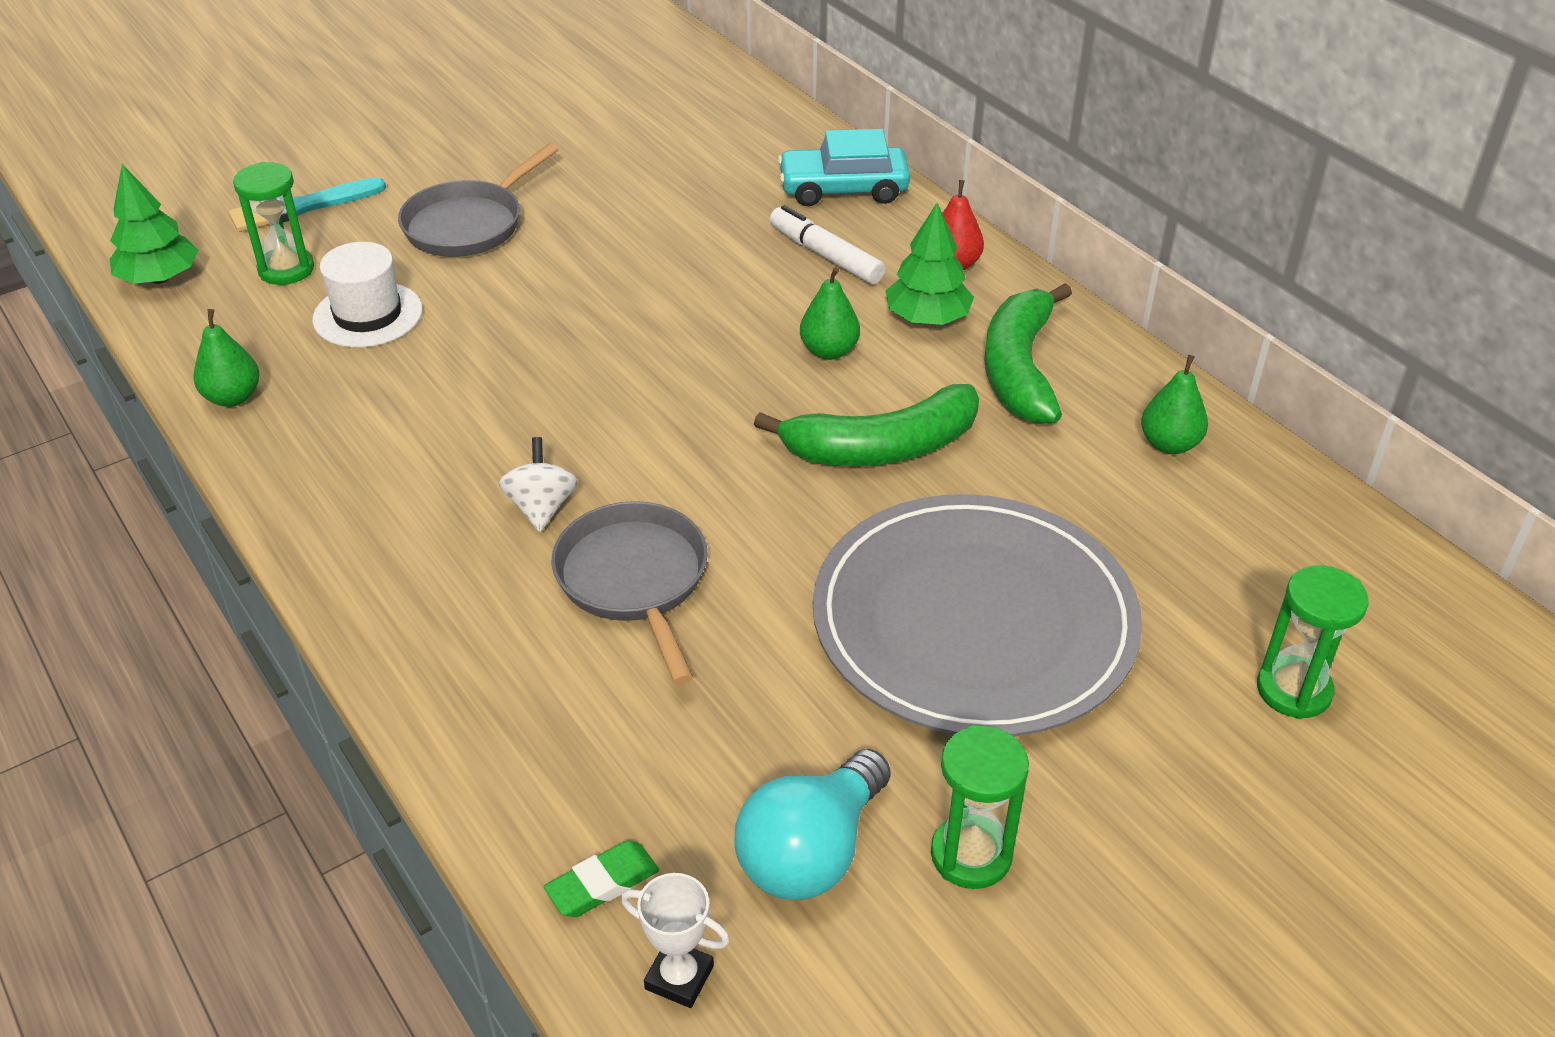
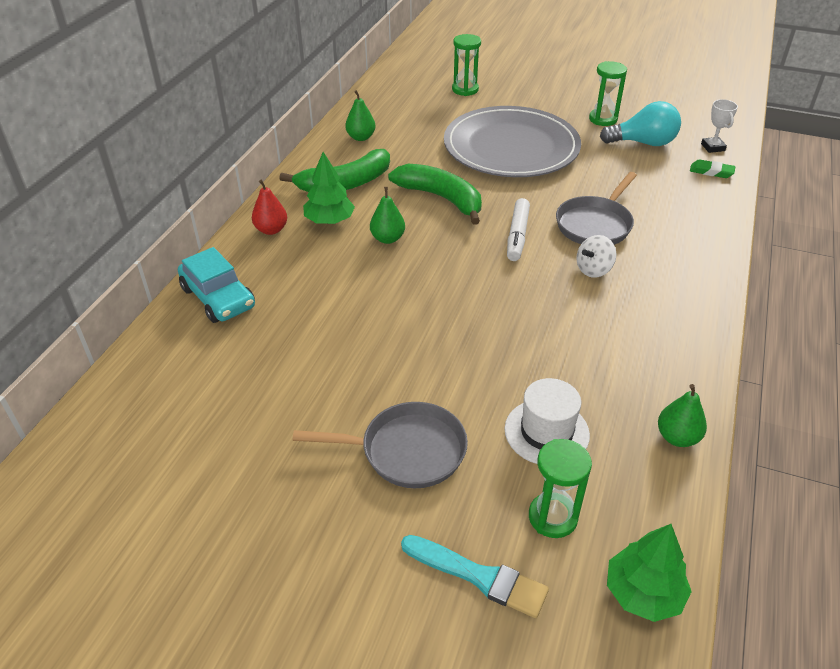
camera: 125 degrees left, 0 degrees up
white marker [770,205,885,284] -> white marker moved to [507,198,530,261]

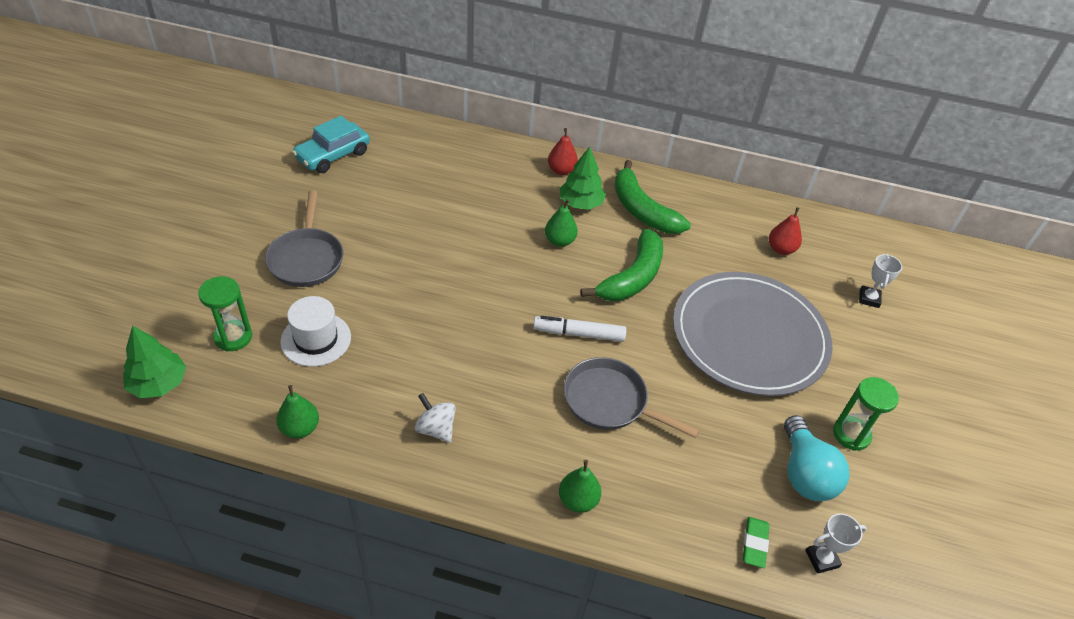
camera: 80 degrees right, 5 degrees up
turquoise car [178,247,255,323] -> turquoise car moved to [292,116,370,173]
green pear [345,90,375,141] -> green pear moved to [559,460,601,513]
turquoise brush [401,535,549,618] -> none
green hourglass [452,34,481,96] -> white trophy [859,254,902,308]
white spinning top [577,235,616,278] -> white spinning top moved to [415,393,456,443]
none -> red pear [769,207,802,255]

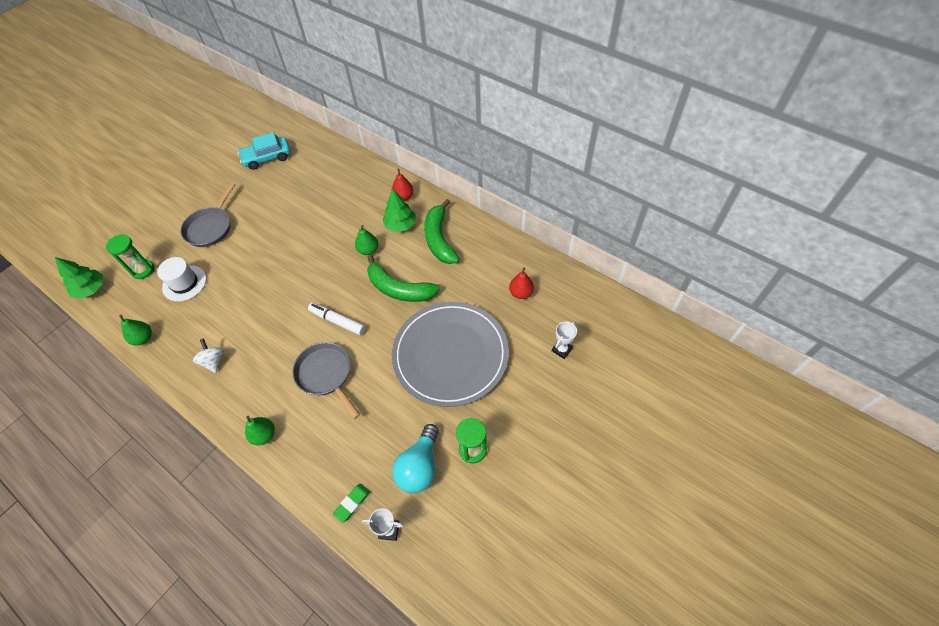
camera: 30 degrees right, 10 degrees up
green banana [580,228,663,301] -> green banana turned 60 degrees clockwise [367,255,440,302]

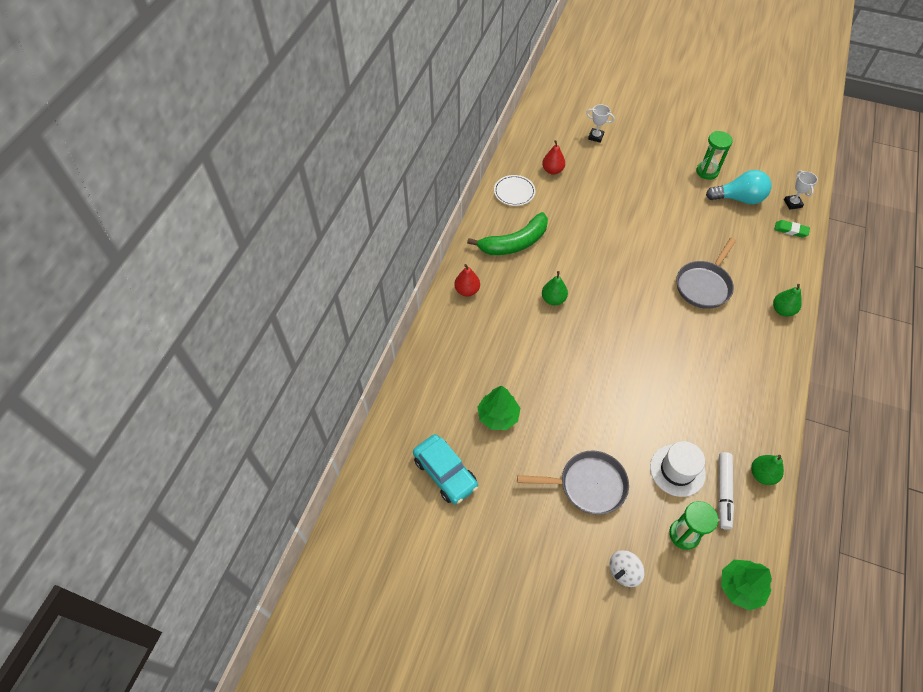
camera: 110 degrees left, 0 degrees up
white spinning top [193,338,224,373] -> white spinning top moved to [609,550,645,587]
white marker [308,303,365,335] -> white marker moved to [718,452,734,530]
green banana [367,255,440,302] -> none
green tree [382,189,416,232] -> green tree moved to [477,386,520,430]
grey plate [392,302,509,407] -> none
none -> white plate [494,175,535,206]

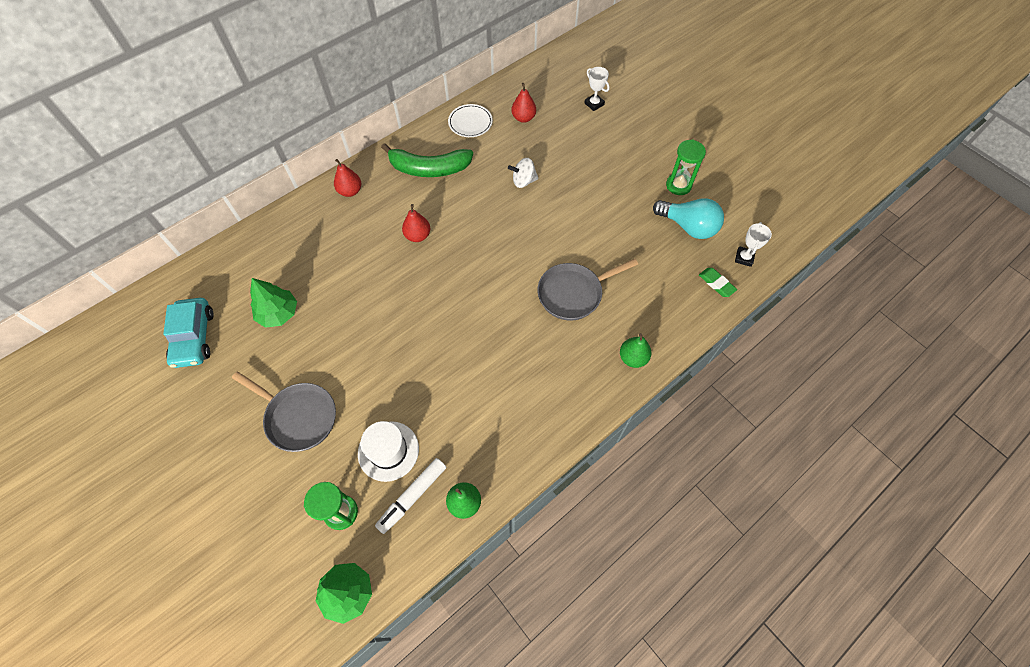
camera: 30 degrees right, 5 degrees up
green pear [542,271,568,305] -> red pear [402,204,430,242]
white spinning top [609,550,645,587] -> white spinning top moved to [508,158,539,188]

